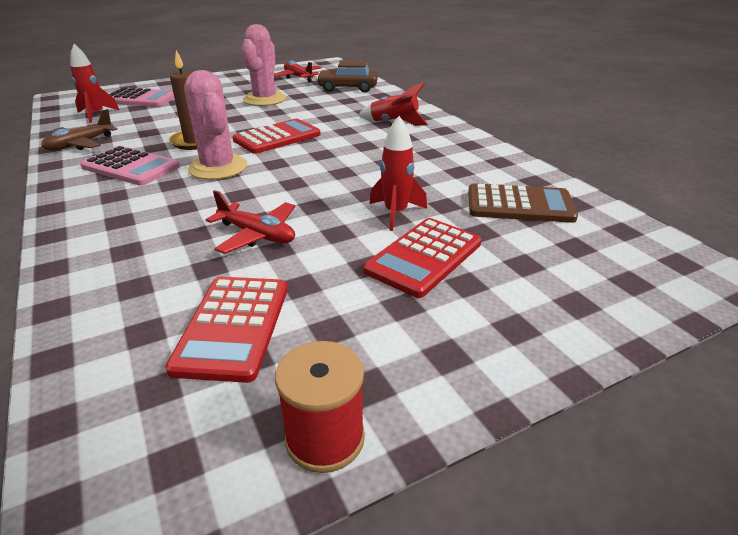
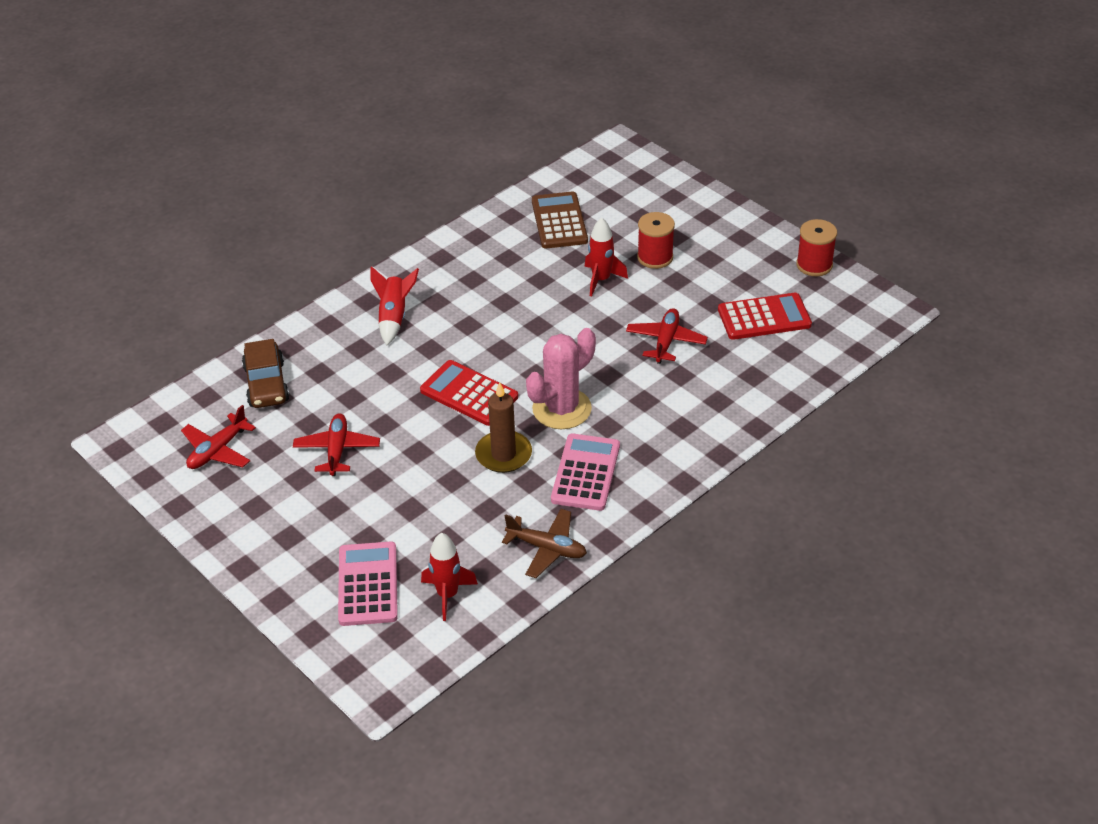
camera: 105 degrees left, 10 degrees up
pink cactus [241,24,286,106] -> red plane [293,413,380,476]
red calculator [363,218,482,298] -> red spool [637,212,675,269]

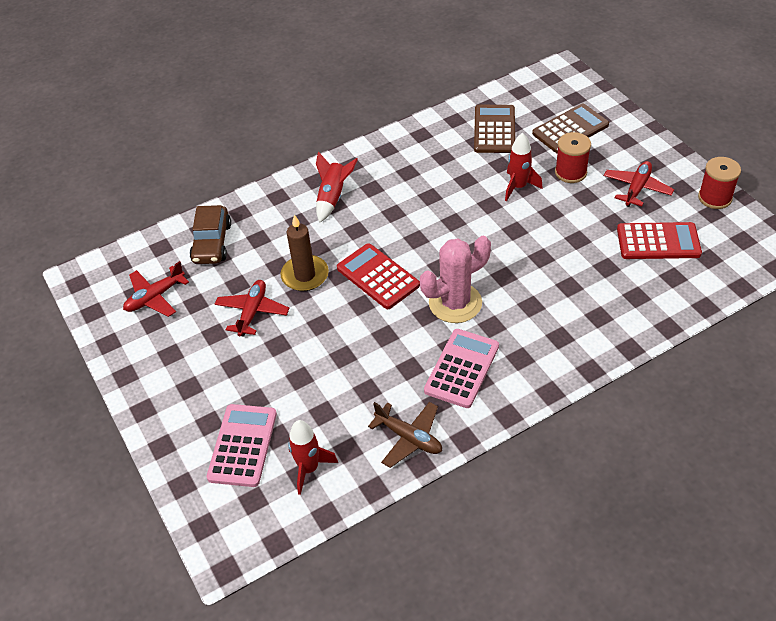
camera: 15 degrees right, 5 degrees up
brown candle [475,382,532,473] -> brown candle moved to [281,214,329,291]
red plane [626,308,708,364] -> red plane moved to [604,161,674,207]
none -> brown calculator [532,104,609,154]

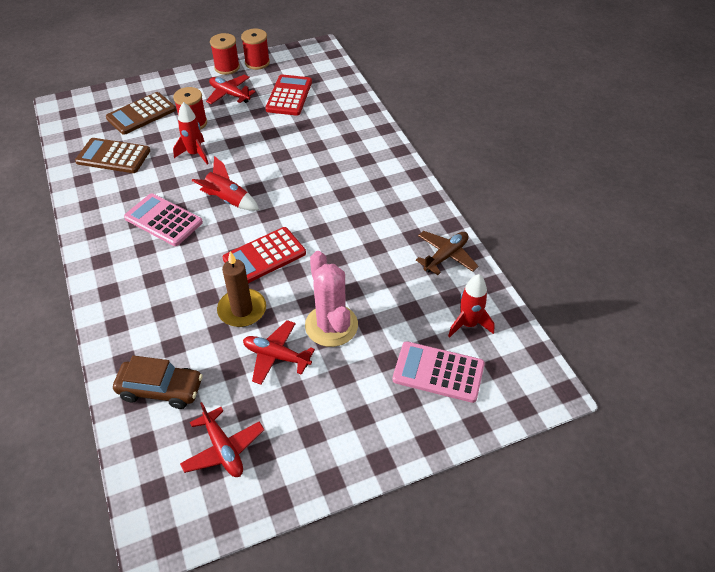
camera: 85 degrees left, 0 degrees up
red rocket [316,151,358,223] -> red rocket moved to [192,156,259,211]
pink cactus [420,236,491,323] -> pink cactus moved to [305,251,358,347]
pink calculator [424,329,499,408] -> pink calculator moved to [124,193,203,246]
brown calculator [532,104,609,154] -> brown calculator turned 105 degrees counterclockwise [106,92,176,135]
none -> red spool [210,33,240,75]

